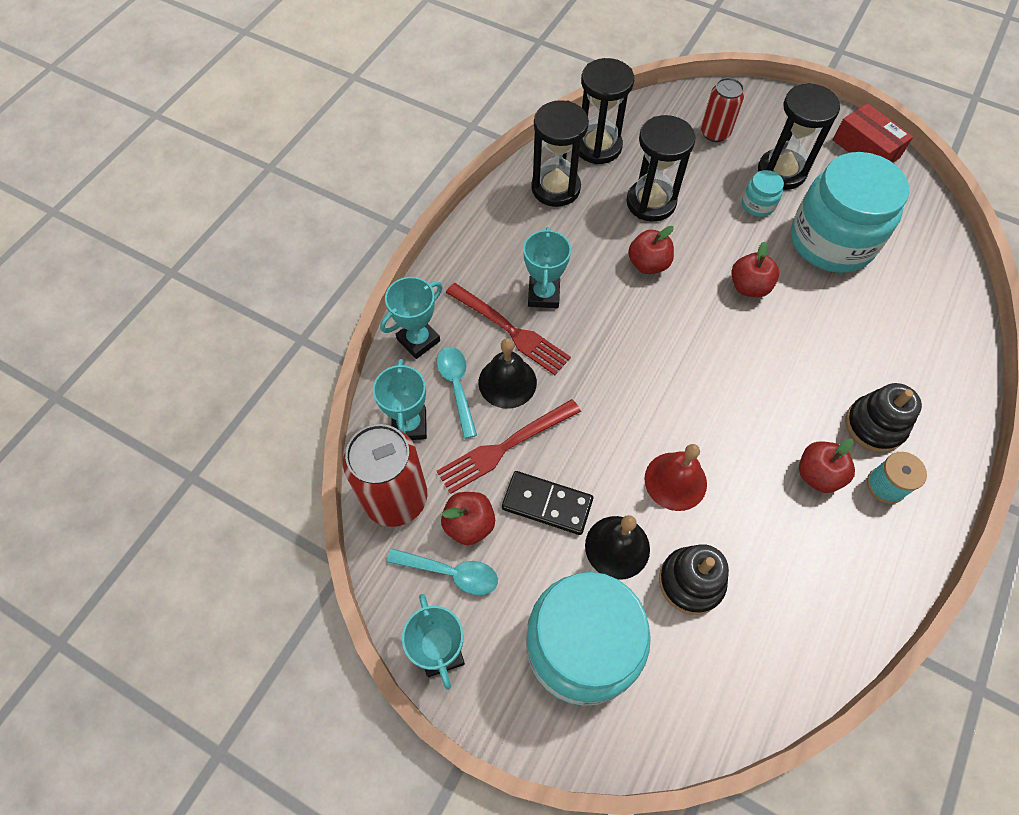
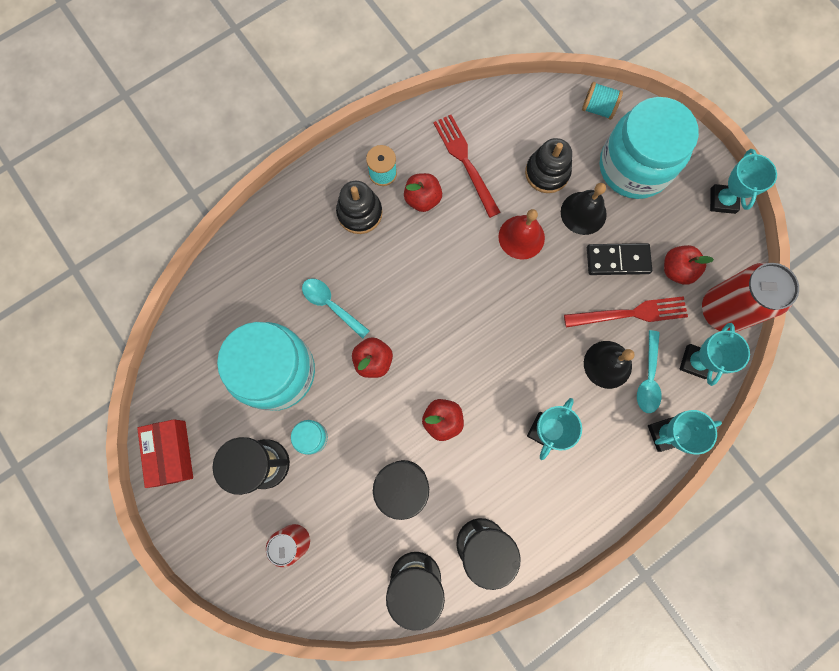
camera: 155 degrees left, 15 degrees up
turquoise spoon [387,548,498,595] -> turquoise spoon moved to [302,278,370,339]
red fork [445,283,571,375] -> red fork moved to [433,115,501,218]
black domino [502,471,593,535] -> black domino turned 45 degrees counterclockwise [587,243,652,275]
none -> turquoise spool [582,82,623,120]

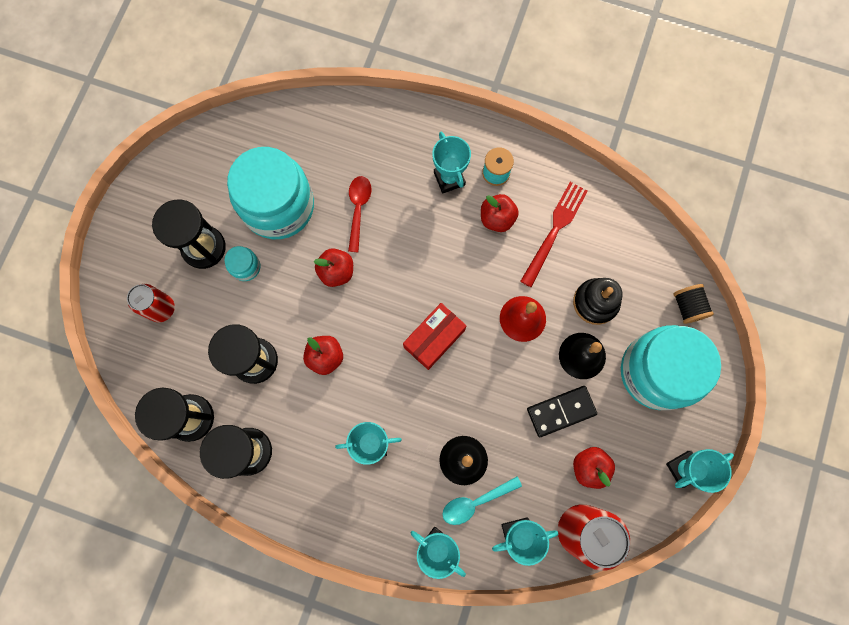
camera: 55 degrees right, 0 degrees up
red box [137,419,193,488] -> red box moved to [403,303,467,370]
turquoise spoon [302,278,370,339] -> red spoon [348,176,371,252]
black stacking toy [336,181,382,234] -> turquoise trophy [432,132,471,194]
red fork [564,296,688,328] -> none
turquoise spool [582,82,623,120] -> black spool [673,284,714,324]
black domino [587,243,652,275] -> black domino turned 75 degrees counterclockwise [527,386,597,437]

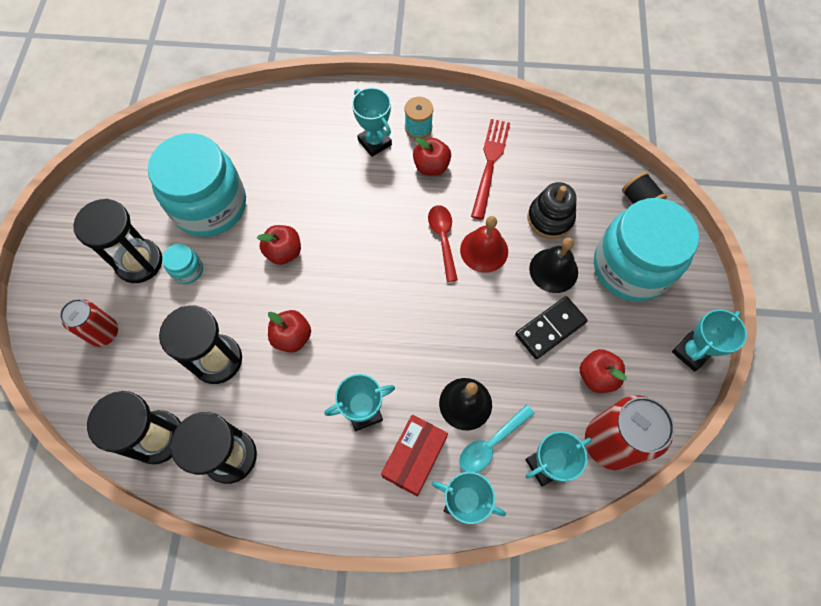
camera: 15 degrees left, 10 degrees down
red spoon [348,176,371,252] -> red spoon moved to [428,205,458,282]
red box [403,303,467,370] -> red box moved to [381,415,448,496]

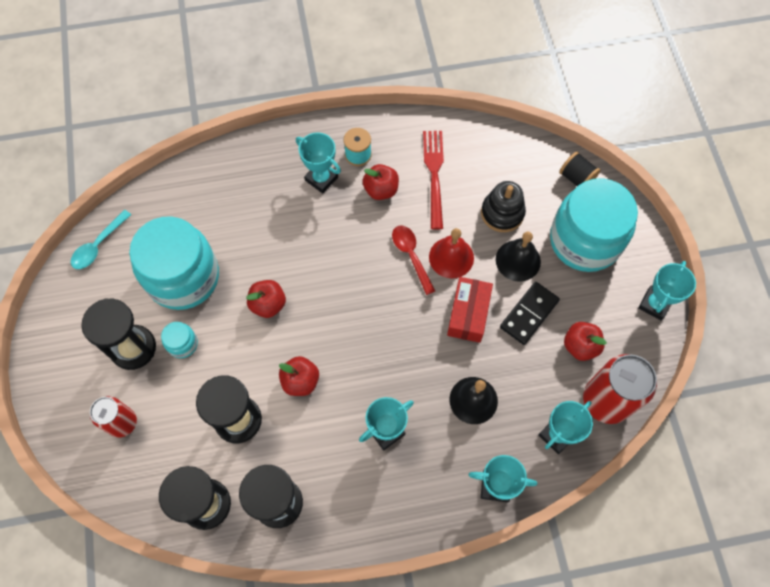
camera: 15 degrees left, 0 degrees up
red box [381,415,448,496] -> red box moved to [447,277,493,343]
turquoise spoon [459,405,535,473] -> turquoise spoon moved to [71,210,131,269]

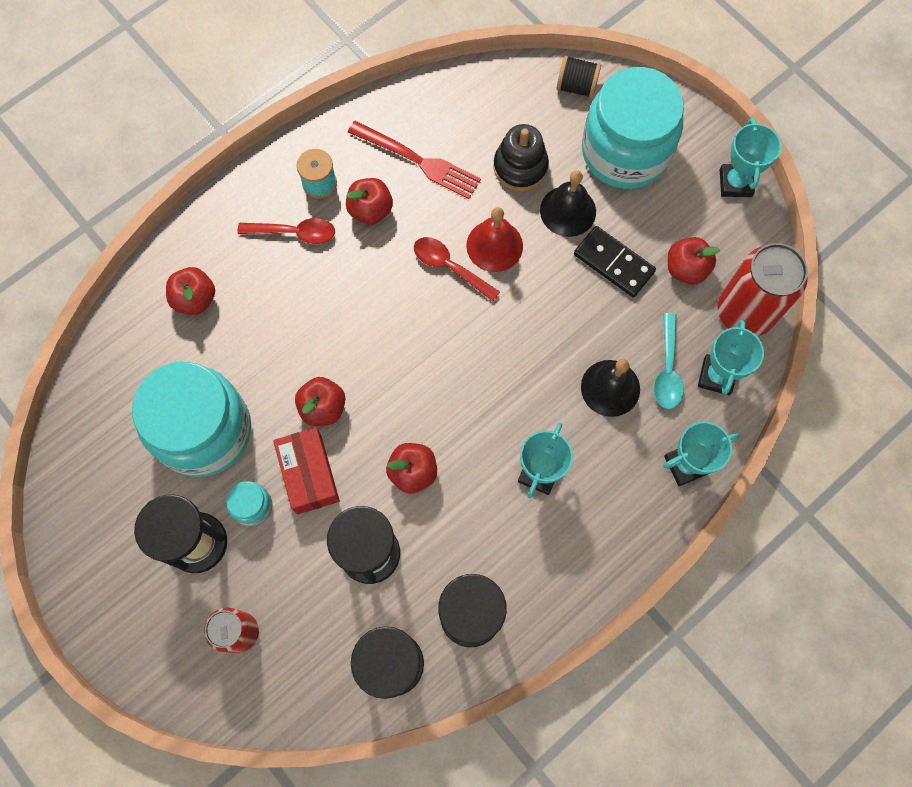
camera: 30 degrees left, 5 degrees up
turquoise spoon [71,210,131,269] -> turquoise spoon moved to [654,313,684,409]
turquoise trophy [296,132,341,194] -> red spoon [237,218,335,244]
red fork [423,131,444,230] -> red fork turned 150 degrees clockwise [348,121,481,199]
red box [447,277,493,343] -> red box moved to [273,427,340,514]
black domino [500,282,560,345] -> black domino turned 60 degrees counterclockwise [574,226,656,297]
none -> red apple [166,267,215,315]

